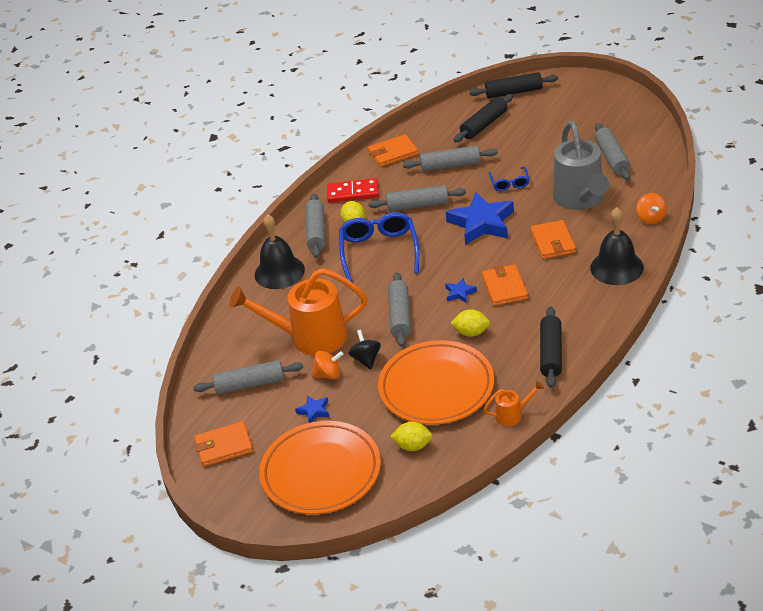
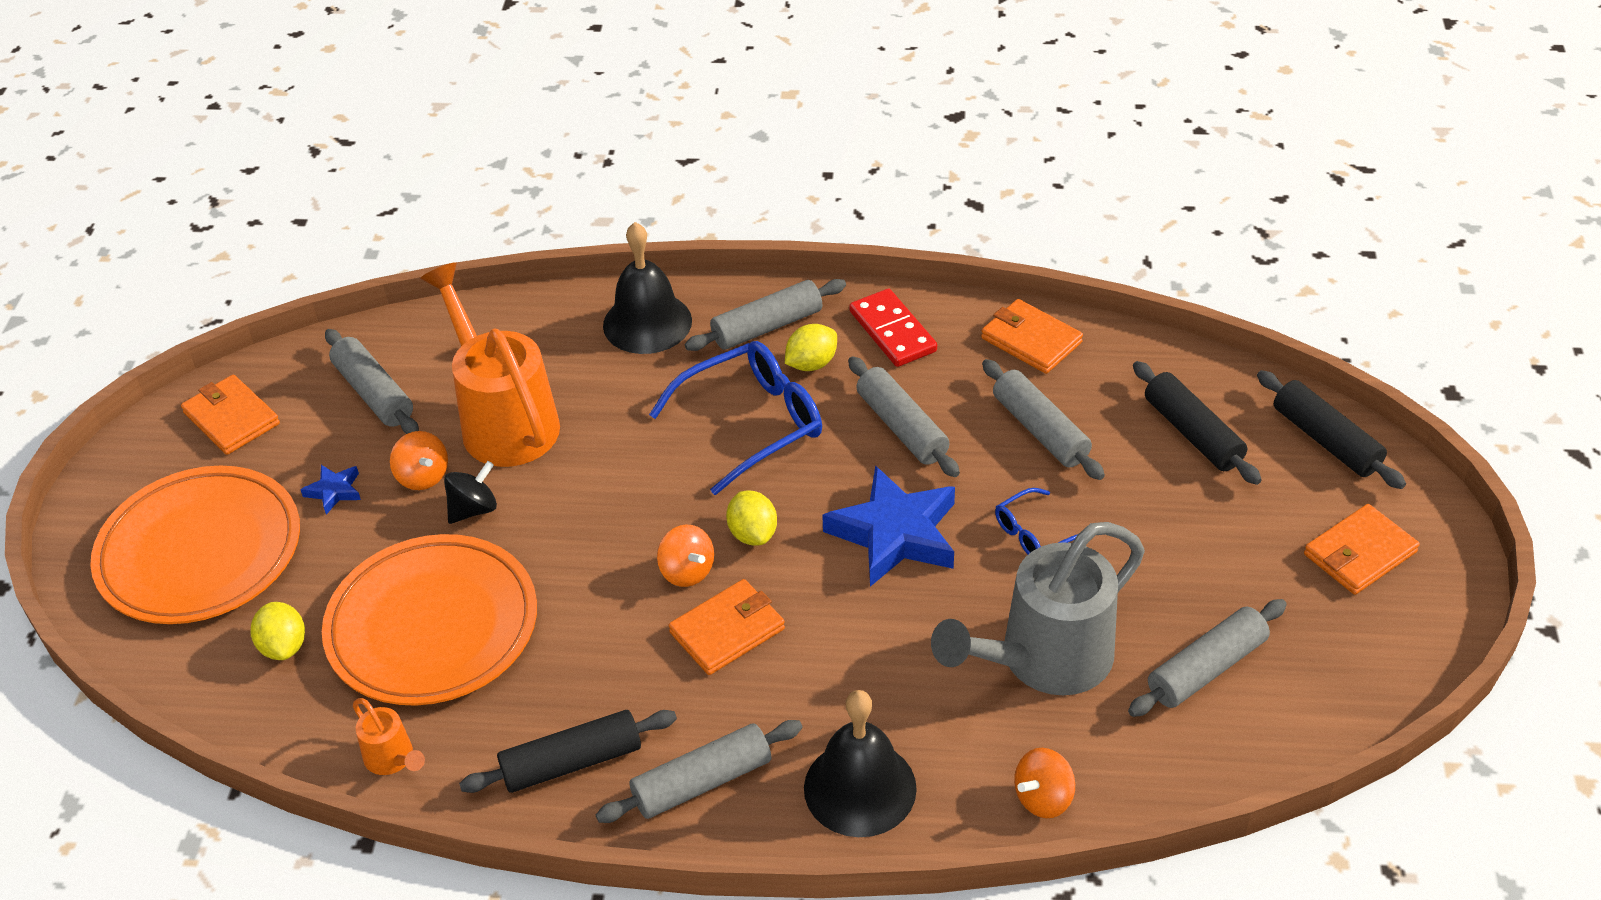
camera: 60 degrees right, 5 degrees up
grey rolling pin [388,272,411,347] -> grey rolling pin moved to [596,720,803,823]
blue star [445,278,477,303] -> orange spinning top [657,525,714,587]
yellow lemon [451,309,490,337] -> yellow lemon moved to [726,491,777,545]
black rolling pin [454,94,513,142] -> black rolling pin turned 45 degrees clockwise [1133,361,1262,485]
orange wallet [531,220,576,259] -> orange wallet moved to [1304,504,1420,595]

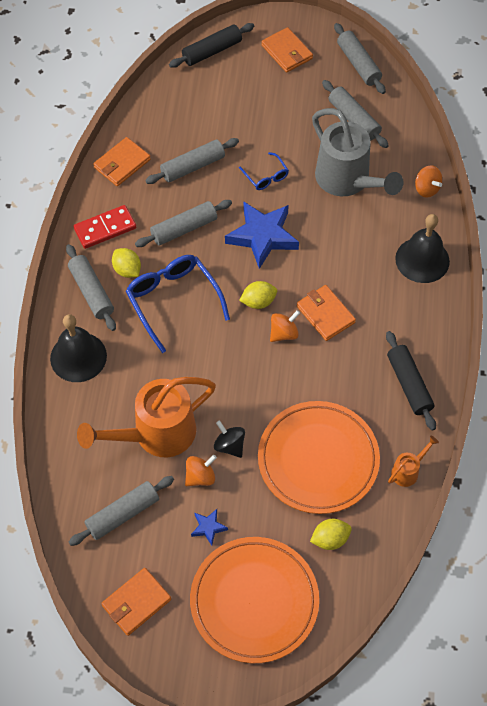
camera: 90 degrees left, 15 degrees up
grey rolling pin [596,720,803,823] -> grey rolling pin moved to [334,23,386,94]
black rolling pin [1133,361,1262,485] -> none

